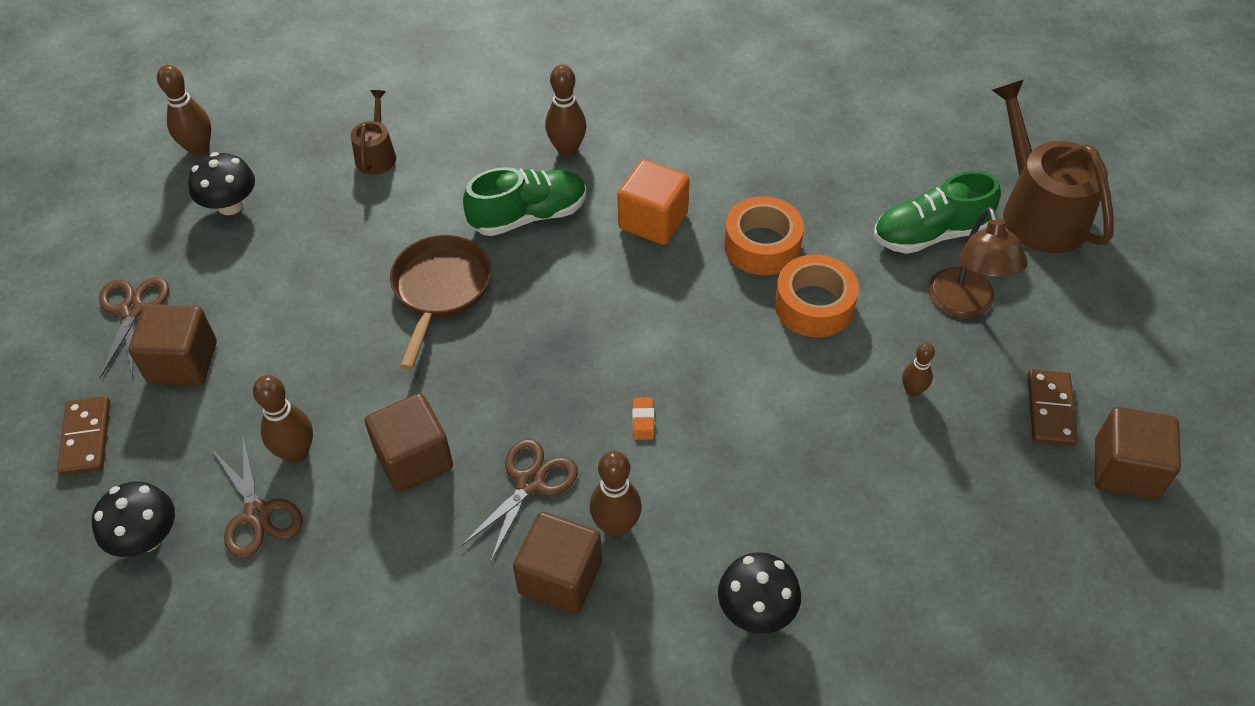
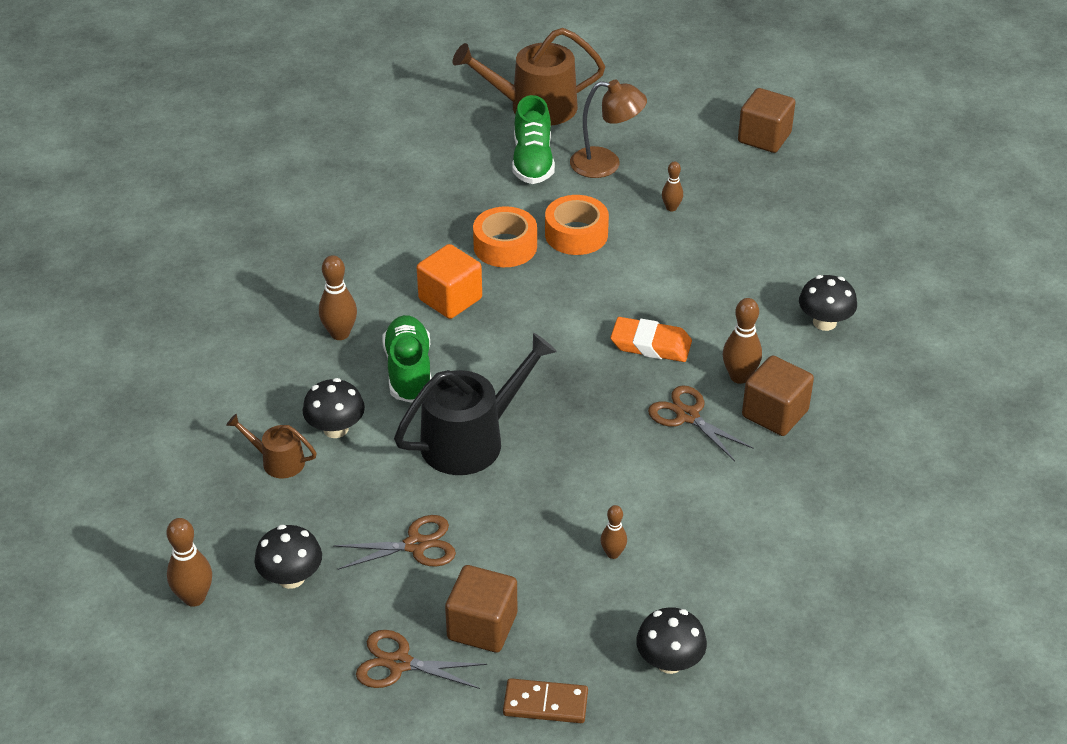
camera: 75 degrees left, 10 degrees down
brown scissors [213,435,303,558] -> brown scissors moved to [333,515,456,570]
brown bowling pin [253,375,313,463] -> brown bowling pin [600,505,627,559], size x0.62
brown cube [365,393,453,493] -> none
brown pan [390,235,491,370] -> black watering can [394,333,557,475]
orange eraser [632,397,655,440] -> orange eraser [611,317,692,362], size x2.17
brown domino [1027,369,1078,446] -> none
none -> black mushroom [302,378,365,438]

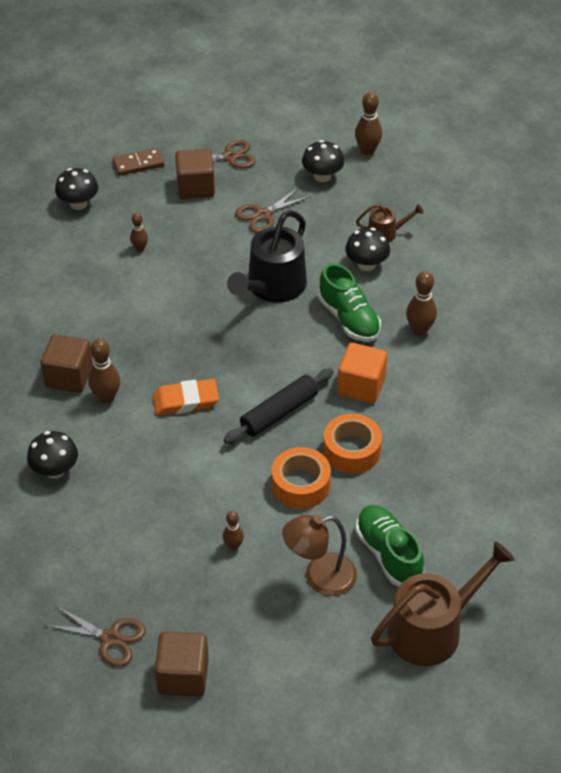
camera: 155 degrees right, 5 degrees up
brown scissors [648,385,754,461] -> brown scissors moved to [44,605,146,667]
none -> black rolling pin [223,368,333,444]

